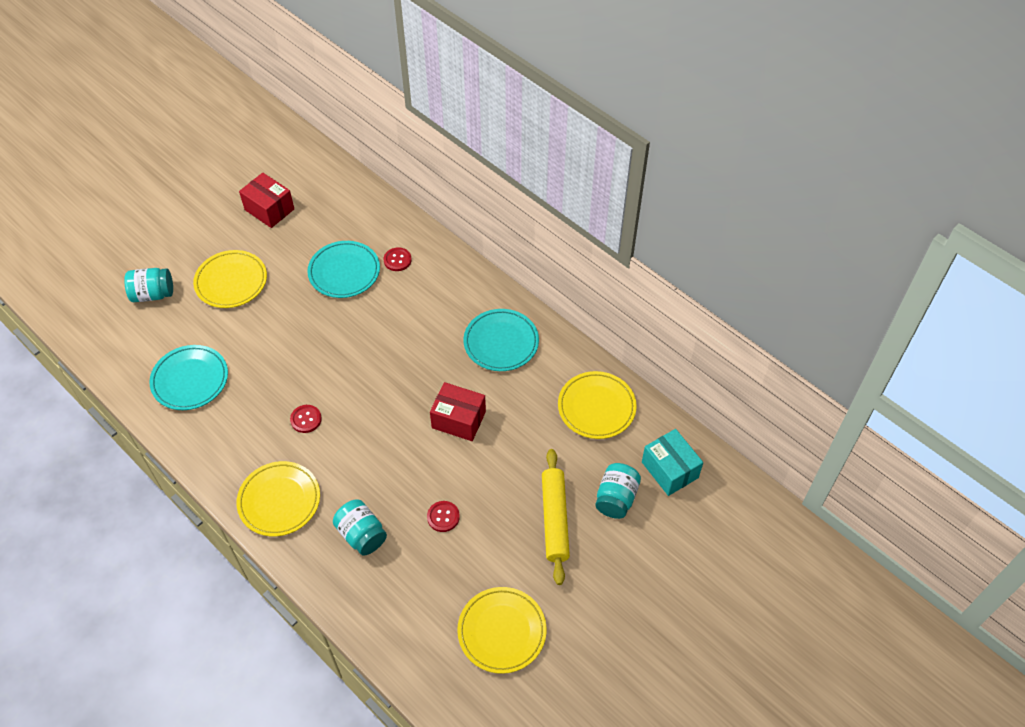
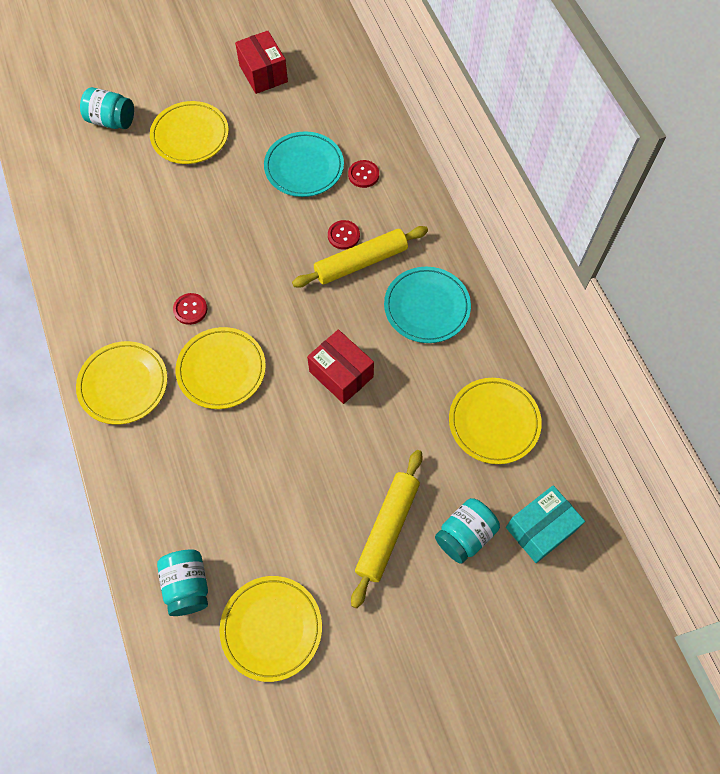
camera: 25 degrees right, 10 degrees up
turquoise plate [149,345,228,410] -> none
turquoise jar [333,500,387,556] -> turquoise jar moved to [157,550,208,616]
red button [427,501,460,532] -> red button moved to [328,220,360,250]
turquoise box [642,429,703,496] -> turquoise box turned 60 degrees clockwise [506,485,585,563]
none -> yellow plate [175,327,266,409]
none -> yellow rolling pin [292,226,428,288]

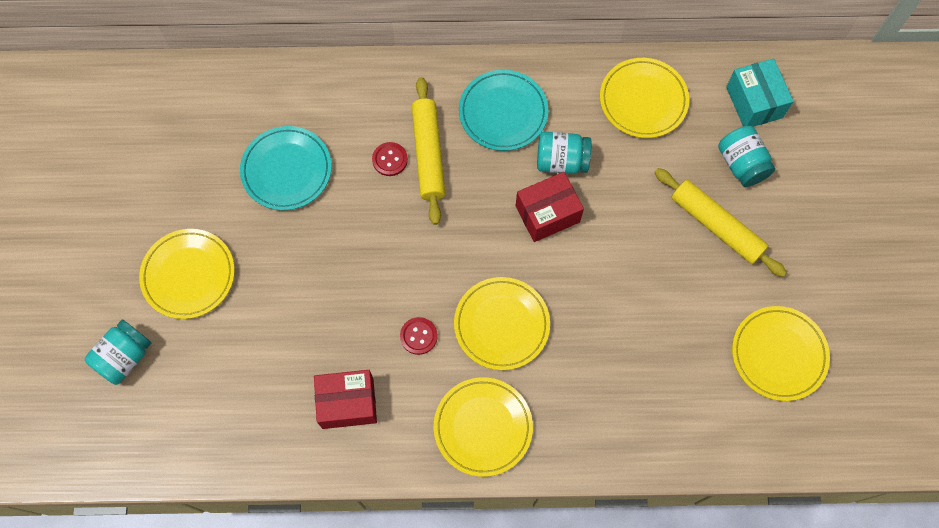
camera: 70 degrees left, 5 degrees up
turquoise jar [157,550,208,616] -> turquoise jar moved to [537,132,591,174]
red box [235,31,288,94] -> red box moved to [314,370,377,429]
red button [348,160,379,188] -> none

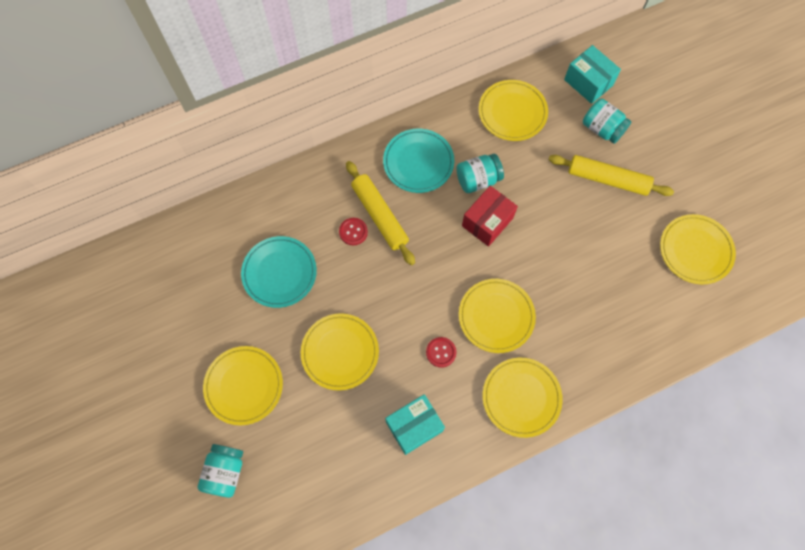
camera: 25 degrees left, 0 degrees up
red box [314,370,377,429] -> turquoise box [385,394,445,455]
none -> yellow plate [301,313,379,391]

